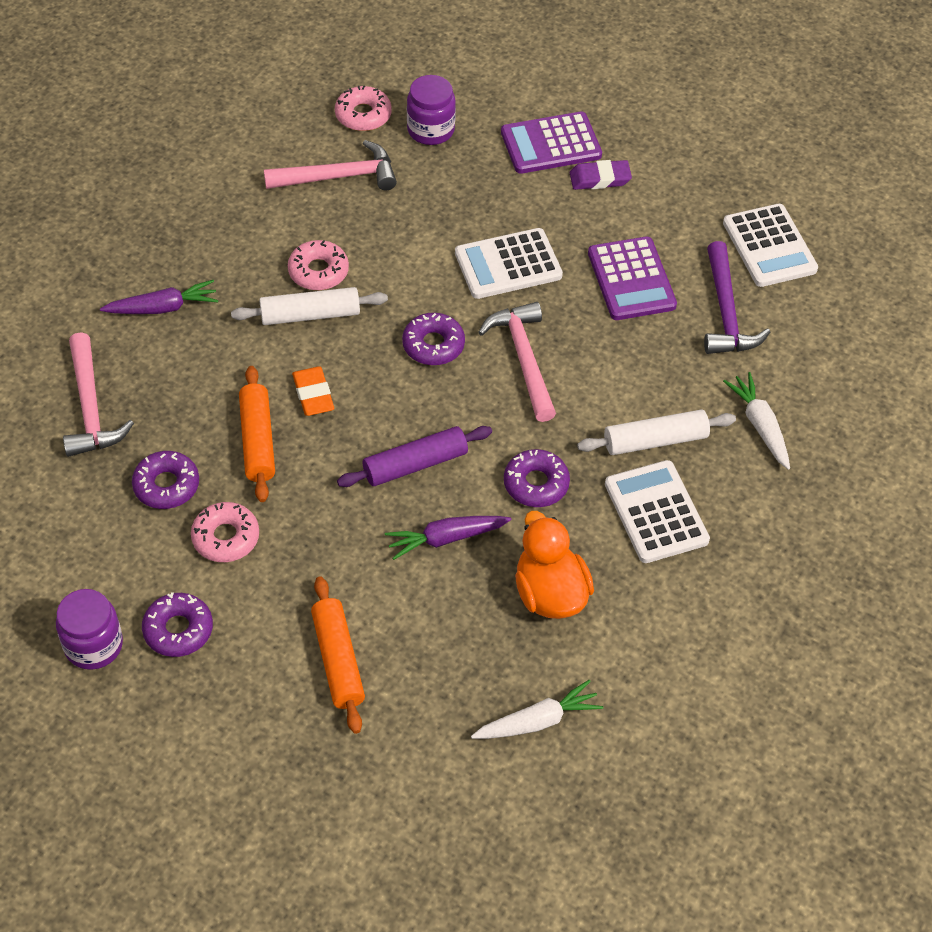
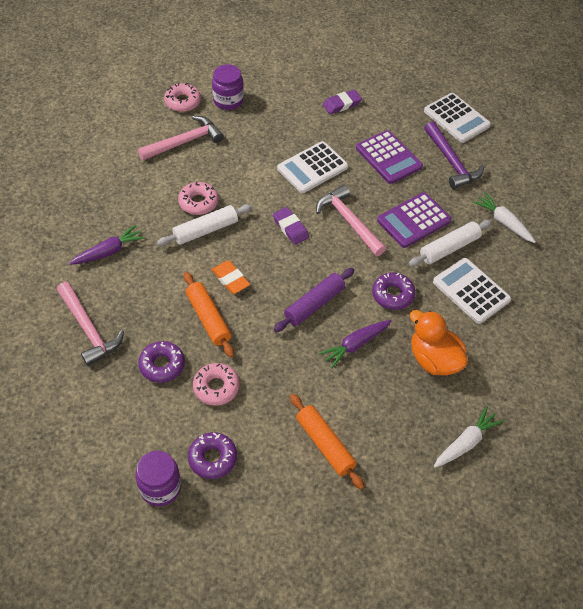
camera: 20 degrees left, 0 degrees up
purple donut [402,313,465,365] -> purple eraser [273,207,309,245]
purple calculator [501,111,602,174] -> purple calculator moved to [377,192,451,248]

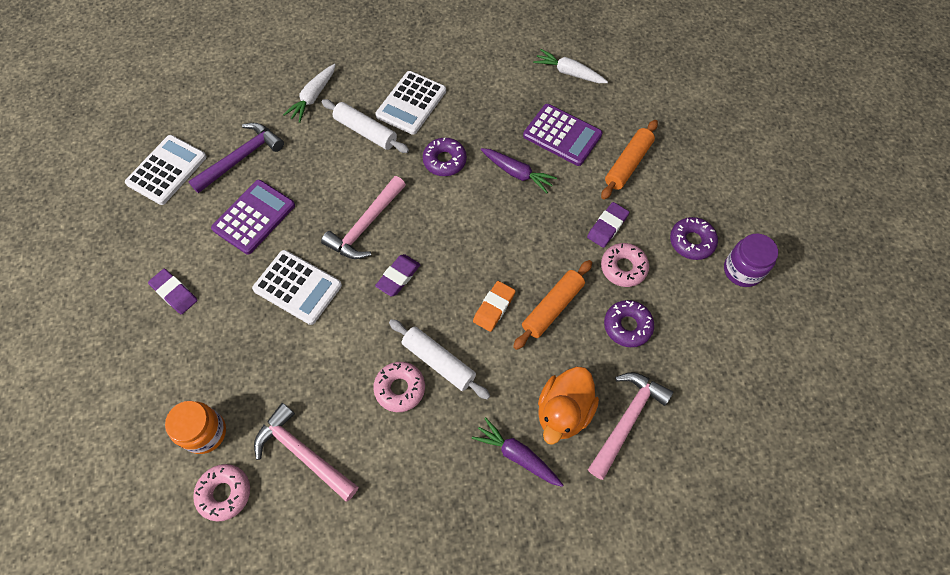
camera: 110 degrees left, 10 degrees up
purple jar [212,64,244,110] -> orange jar [165,401,226,454]
purple rolling pin [274,268,354,332] -> none
purple calculator [377,192,451,248] -> purple calculator moved to [523,104,602,166]
orange duck [410,310,468,375] -> orange duck moved to [538,366,599,445]
none -> purple eraser [587,202,629,248]

